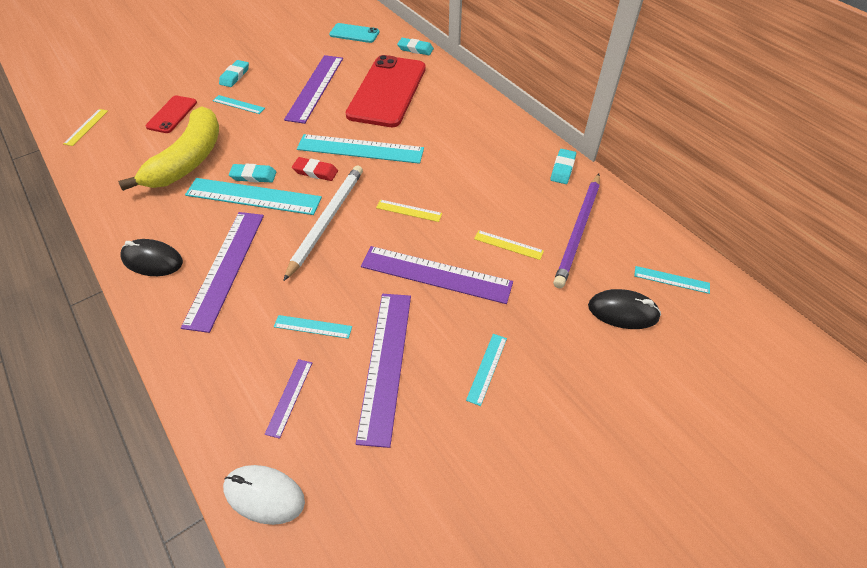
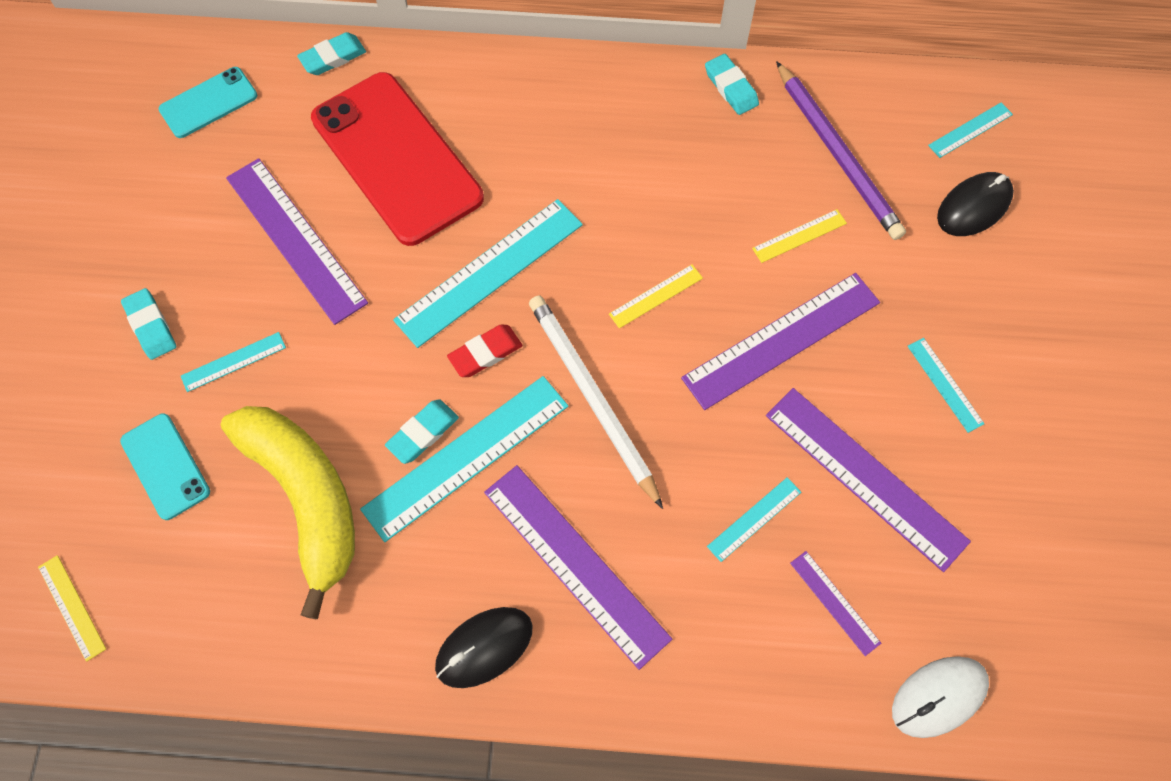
camera: 50 degrees left, 15 degrees up
red phone [145,95,197,133] -> turquoise phone [120,413,210,520]

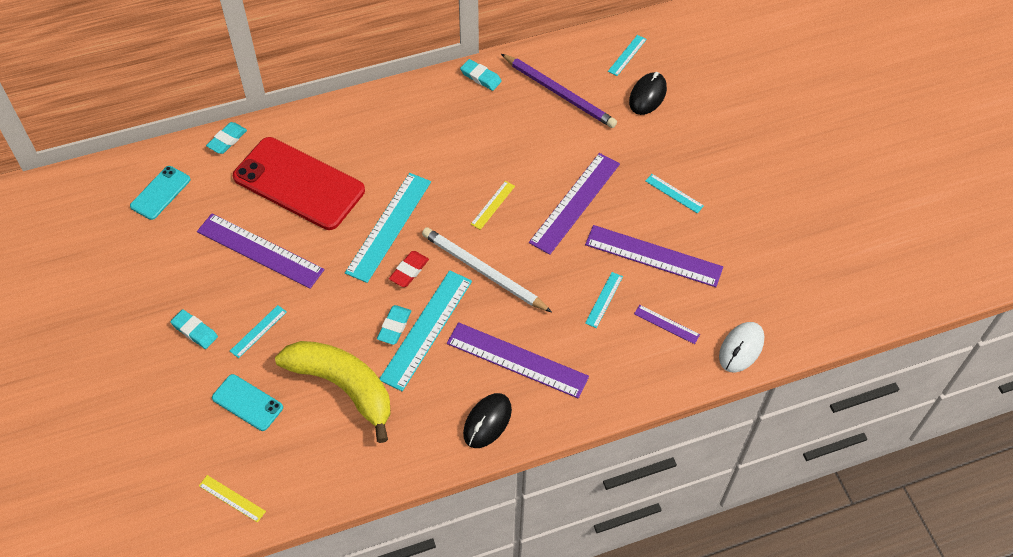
camera: 25 degrees left, 10 degrees down
yellow ruler [752,209,847,263] -> none

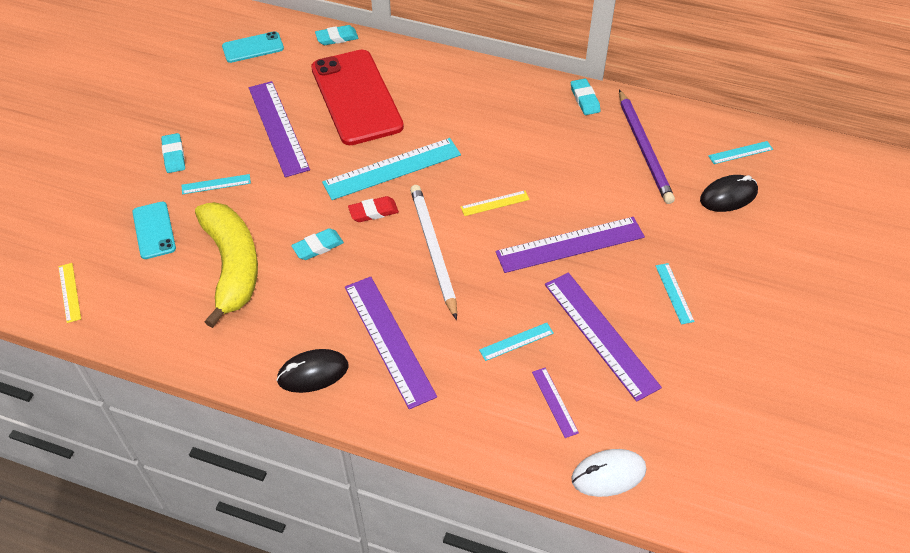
camera: 40 degrees right, 5 degrees down
turquoise ruler [379,270,472,391] -> none

